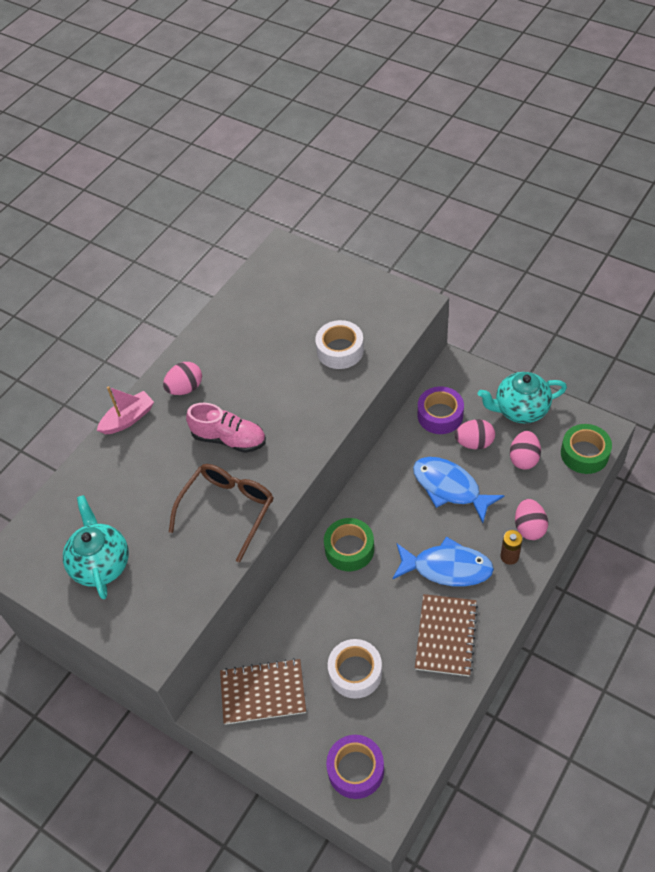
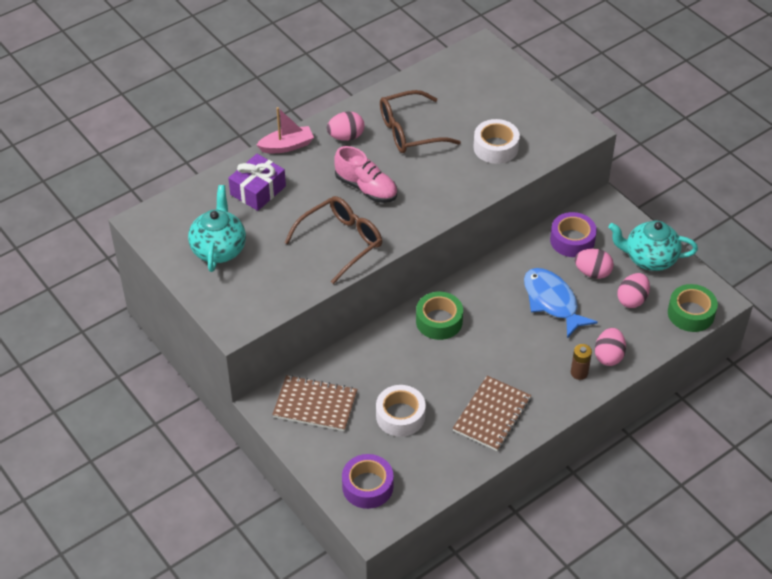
camera: 15 degrees right, 5 degrees down
blue fish [393,536,494,587] -> none
none -> purple gift [228,154,286,211]
none -> brown glasses [380,90,461,153]

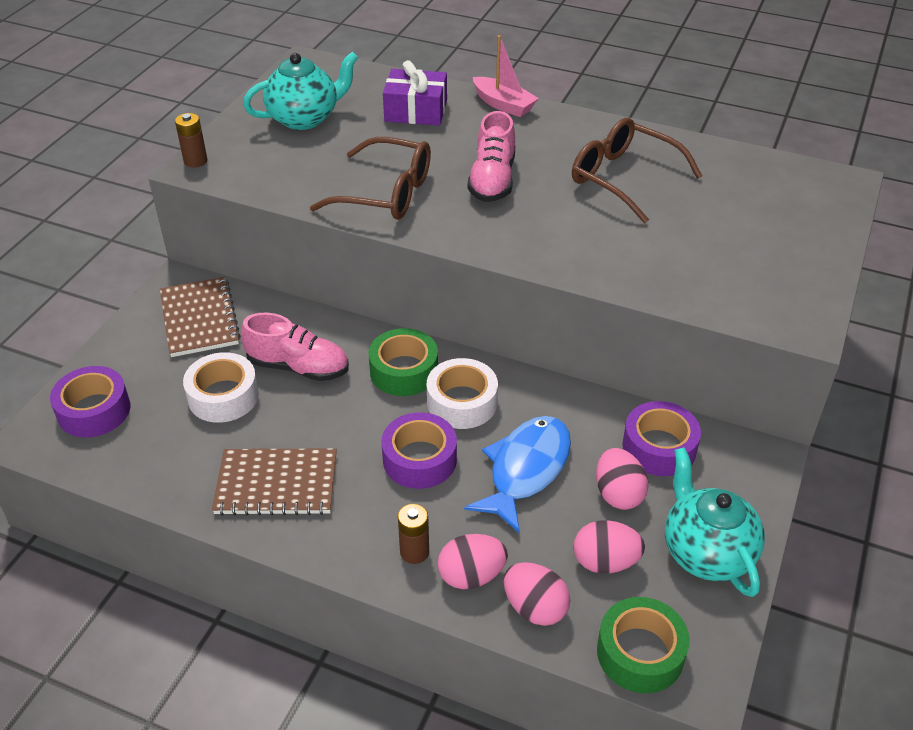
camera: 60 degrees right, 5 degrees down
pink egg [327,112,365,141] -> pink egg moved to [503,562,570,626]
white tape [473,119,520,164] -> white tape moved to [427,358,498,429]
none -> brown battery [175,113,207,168]
none -> pink shoe [241,313,349,381]
none -> purple tape [381,412,457,489]

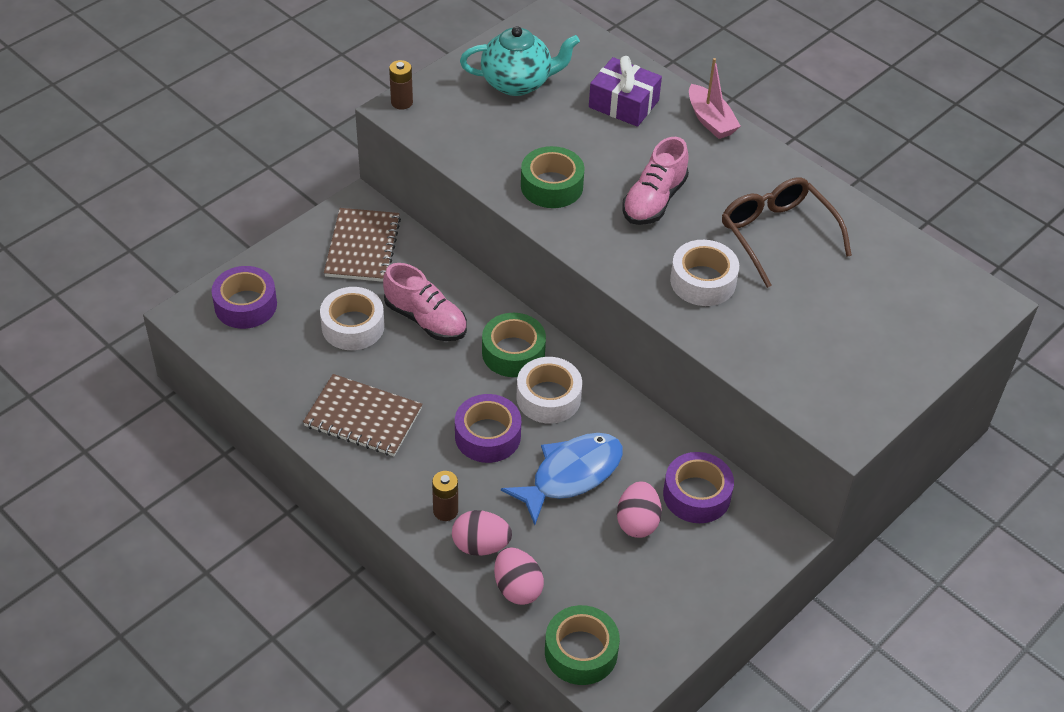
camera: 20 degrees right, 5 degrees up
brown glasses [310,137,431,220] -> green tape [521,146,585,208]
pink egg [573,520,645,574] -> none
turquoise teapot [665,447,765,597] -> none
none -> white tape [670,240,739,306]

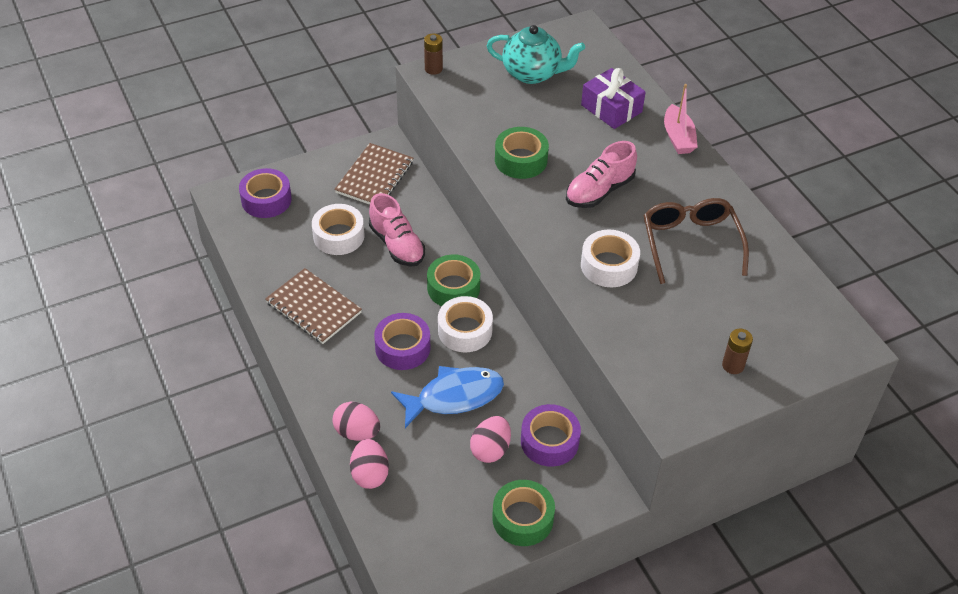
camera: 20 degrees right, 0 degrees up
brown battery [432,471,458,521] -> brown battery moved to [722,329,753,374]
green tape [545,605,620,685] -> green tape moved to [492,480,555,546]

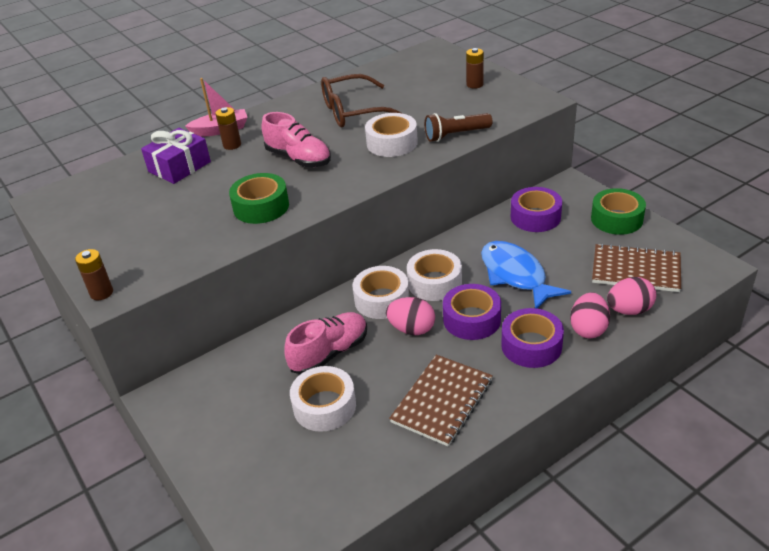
camera: 95 degrees left, 10 degrees down
purple tape [239,168,292,218] -> purple tape moved to [501,308,564,368]
brown notebook [334,143,413,205] -> brown notebook moved to [592,243,681,292]
green tape [427,254,480,306] -> white tape [352,266,409,319]
pink egg [470,416,511,463] -> pink egg moved to [386,297,435,335]
turquoise teapot [487,25,585,84] -> none
none -> brown battery [215,107,241,150]
none -> brown flashlight [425,113,492,142]

